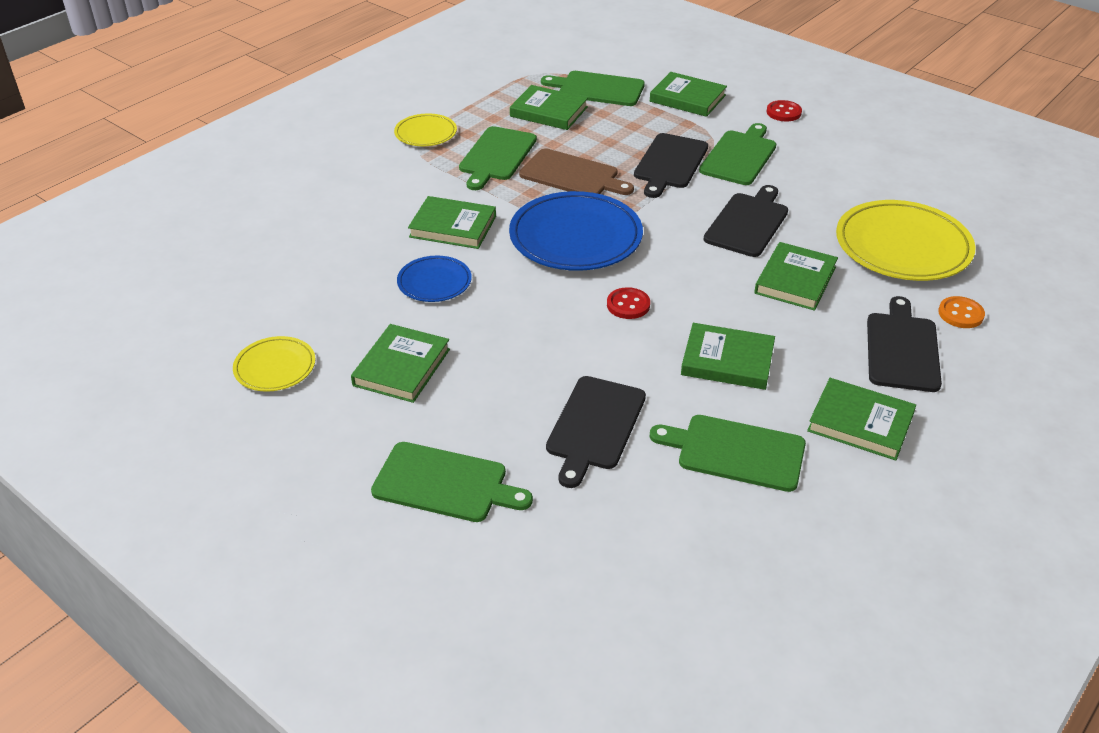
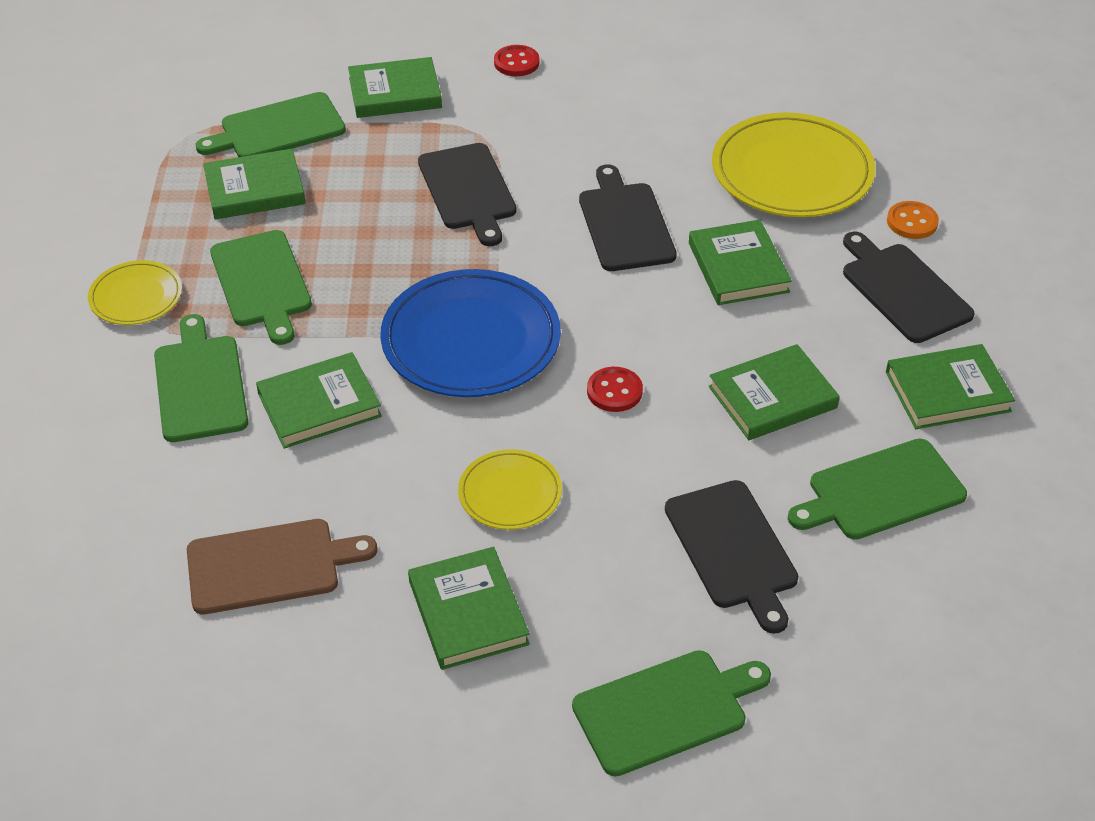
camera: 40 degrees left, 5 degrees up
yellow plate [233,336,315,392] -> yellow plate moved to [458,449,562,530]
blue plate [397,256,472,302] -> none
brown cutting board [519,148,634,195] -> brown cutting board moved to [187,519,377,614]
green cutting board [699,123,776,185] -> green cutting board moved to [154,314,248,442]

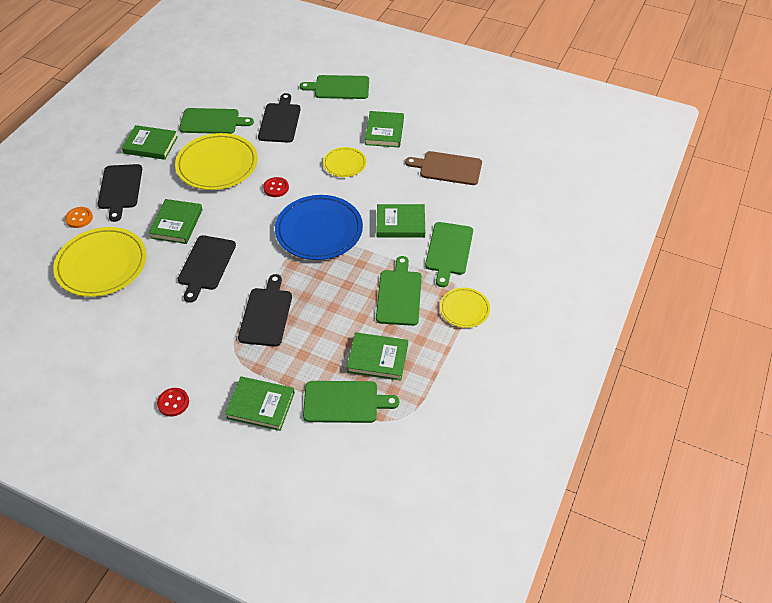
camera: 155 degrees left, 5 degrees up
green book [709,344,840,440] -> yellow plate [175,133,258,190]

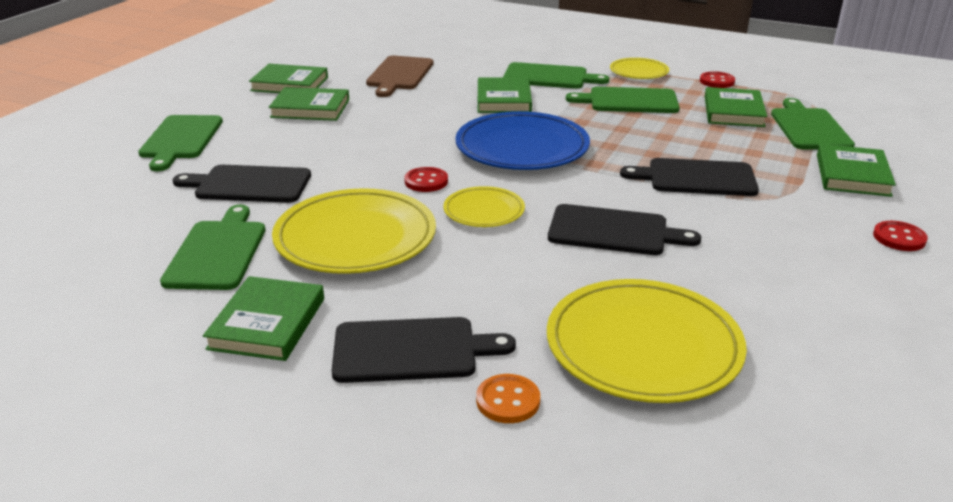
camera: 90 degrees left, 20 degrees down
green book [149,199,203,244] -> green book moved to [249,64,328,93]
yellow plate [323,147,366,177] -> yellow plate moved to [443,186,525,227]
none -> red button [700,71,735,88]

